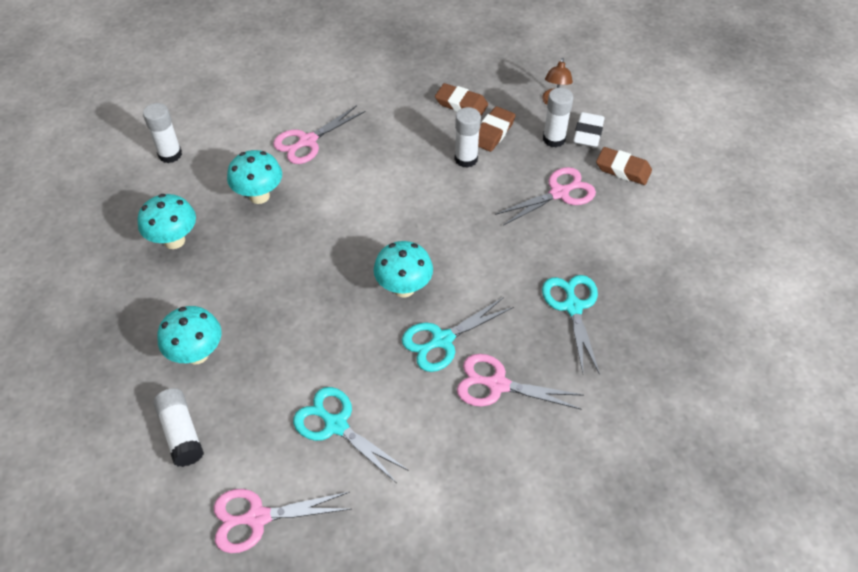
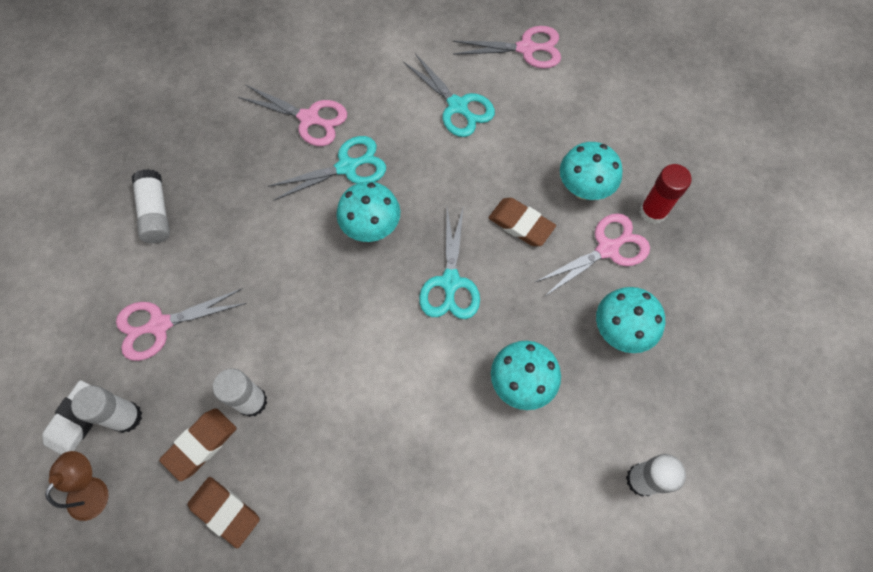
camera: 170 degrees left, 15 degrees up
white glue stick [153,388,204,467] -> white glue stick moved to [132,169,170,243]
pink scissors [273,105,365,164] -> pink scissors moved to [534,213,650,297]
turquoise scissors [542,275,600,375] -> turquoise scissors moved to [419,208,480,319]
brown eraser [596,147,652,185] -> brown eraser moved to [489,198,556,246]
none -> red glue stick [640,164,692,224]

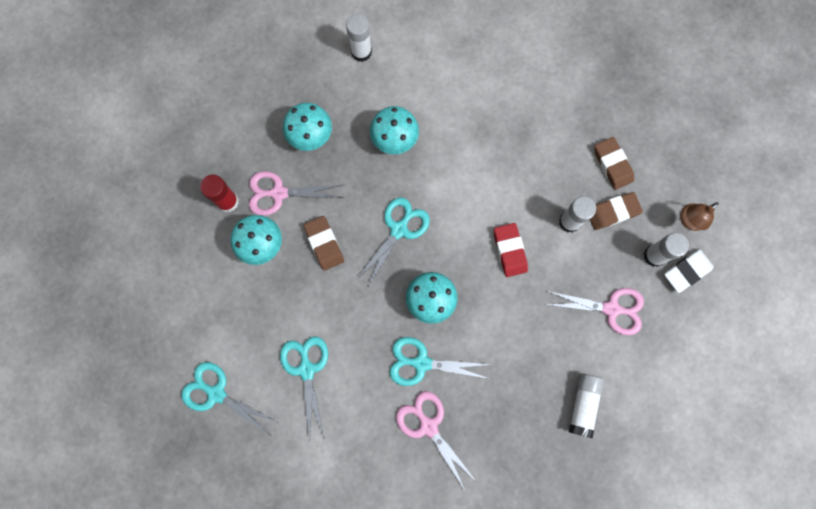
camera: 150 degrees left, 10 degrees up
pink scissors [453,26,561,69] -> turquoise scissors [181,362,278,435]
none -> red eraser [494,223,528,277]

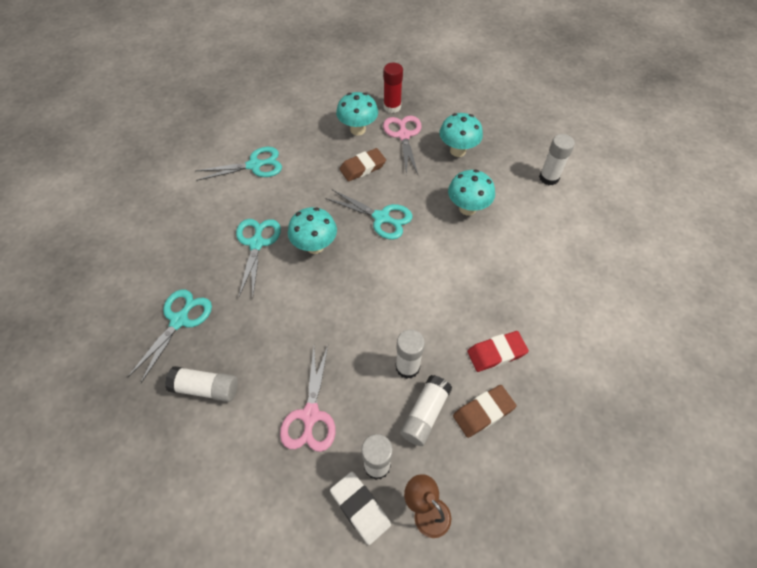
camera: 85 degrees right, 20 degrees down
turquoise scissors [181,362,278,435] -> turquoise scissors moved to [128,289,212,384]
pink scissors [396,391,476,490] -> none
red eraser [494,223,528,277] -> red eraser moved to [467,331,529,372]
brown eraser [590,192,643,230] -> white glue stick [400,375,452,446]

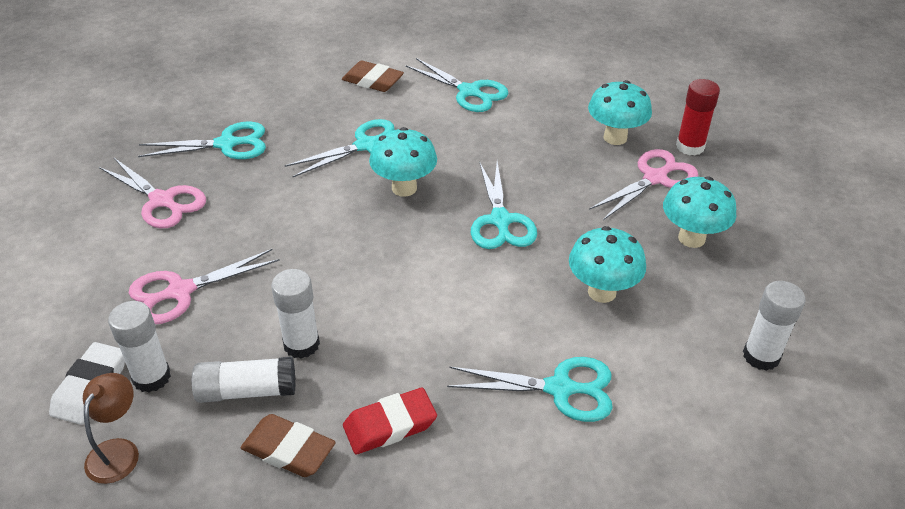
camera: 55 degrees right, 15 degrees down
white glue stick [165,366,238,402] -> pink scissors [99,158,206,229]
brown eraser [340,148,386,181] -> brown eraser moved to [342,61,404,92]
red eraser [467,331,529,372] -> red eraser turned 60 degrees counterclockwise [343,388,437,454]
none -> turquoise scissors [447,357,613,422]

